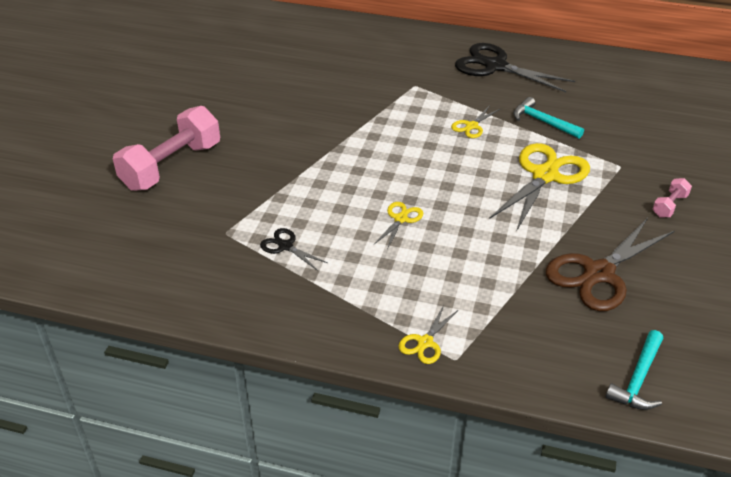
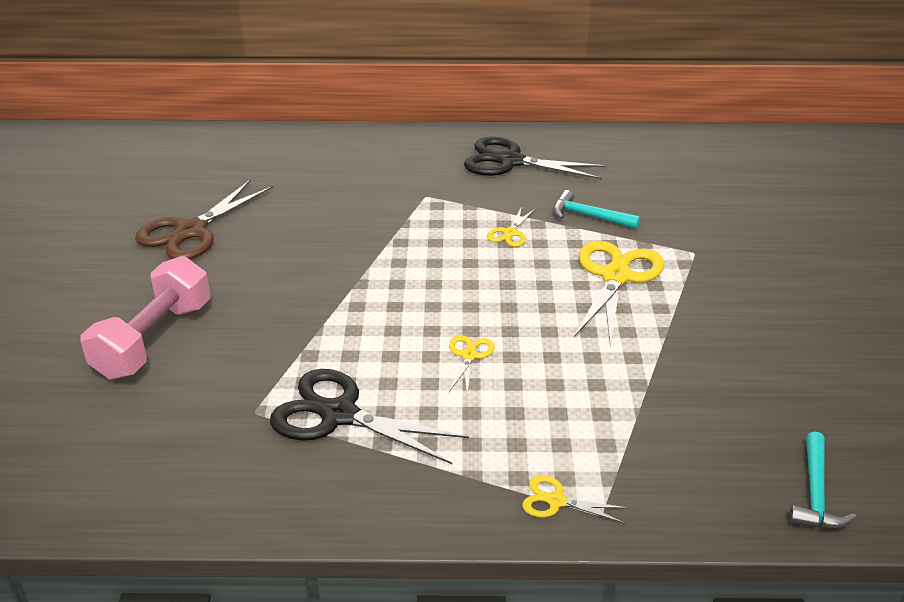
camera: 15 degrees left, 5 degrees down
black scissors [260,228,328,271] -> black scissors [270,369,469,464], size x2.07
yellow scissors [398,305,458,364] -> yellow scissors turned 90 degrees clockwise [522,475,628,524]
brown scissors [546,218,675,311] -> brown scissors moved to [135,179,273,259]
pink dumbbell [652,178,692,217] -> none

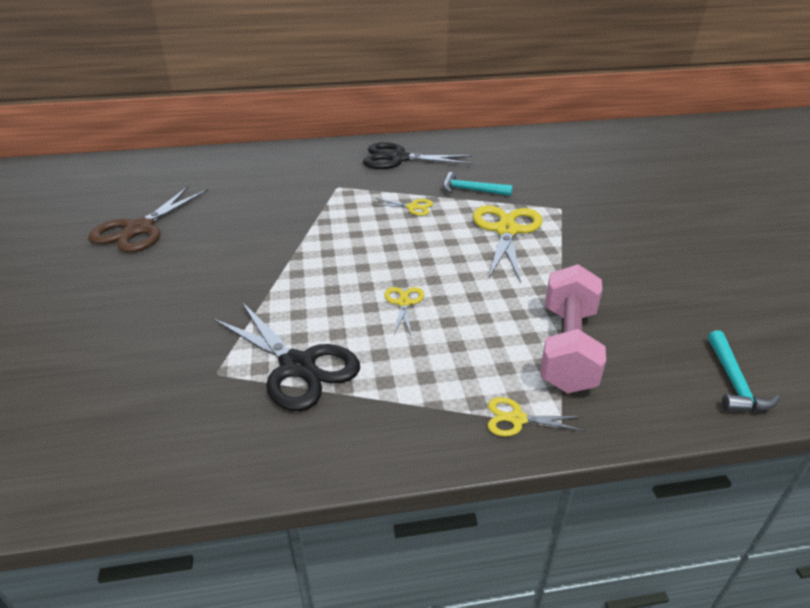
camera: 10 degrees left, 0 degrees up
pink dumbbell [80,256,211,379] -> pink dumbbell moved to [540,264,606,393]
black scissors [270,369,469,464] -> black scissors turned 150 degrees counterclockwise [213,302,360,411]
yellow scissors [487,206,536,247] -> yellow scissors turned 90 degrees counterclockwise [371,198,433,216]

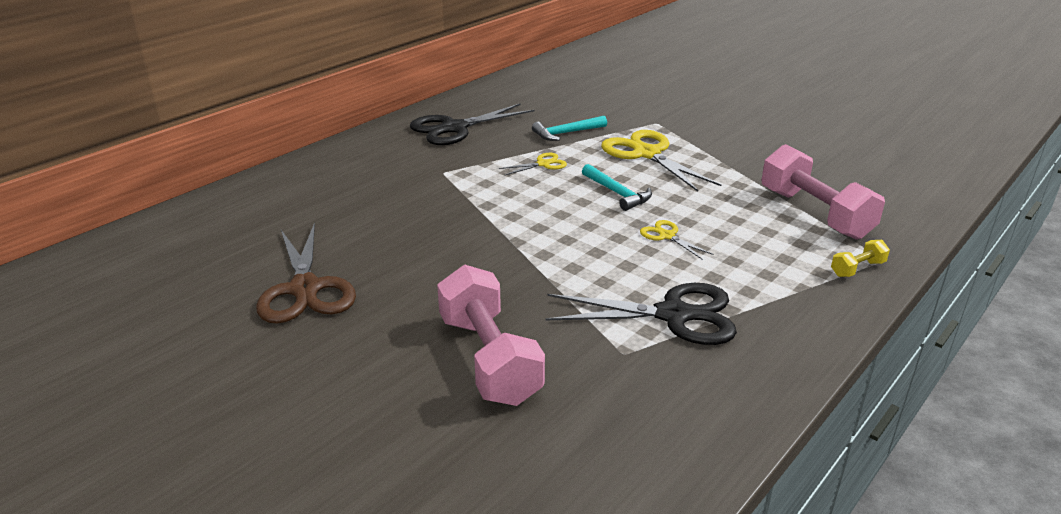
camera: 40 degrees left, 5 degrees down
yellow scissors [488,397,585,437] -> yellow dumbbell [831,240,890,277]
turquoise hammer [708,330,780,412] -> turquoise hammer moved to [582,164,652,211]
none -> pink dumbbell [437,265,545,406]

